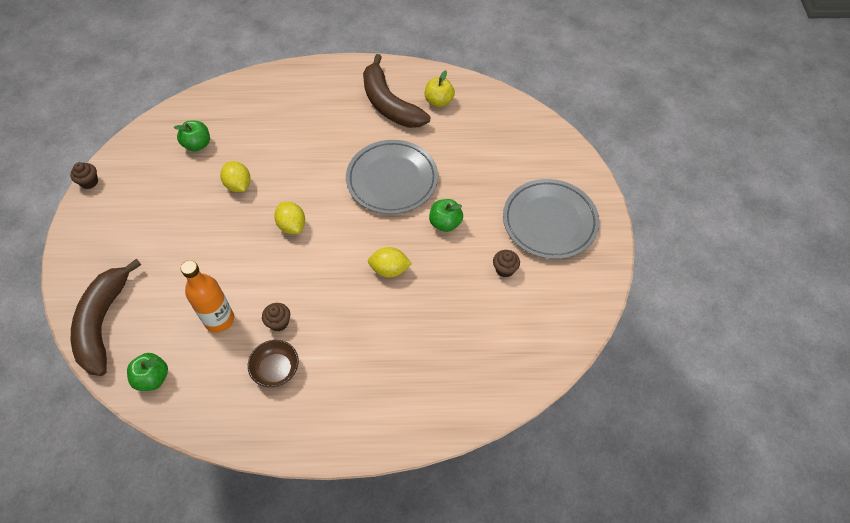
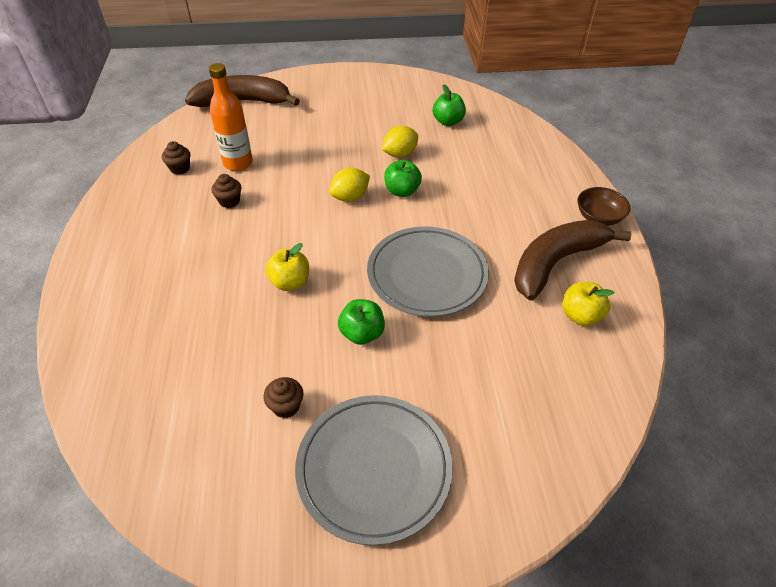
camera: 85 degrees right, 10 degrees down
brown cupcake [70,162,98,189] -> brown cupcake moved to [162,141,191,175]
green apple [127,353,168,391] -> green apple moved to [384,160,422,197]
brown bowl [248,340,299,387] -> brown bowl moved to [577,187,630,226]
yellow lemon [368,247,412,278] -> yellow apple [265,243,309,291]

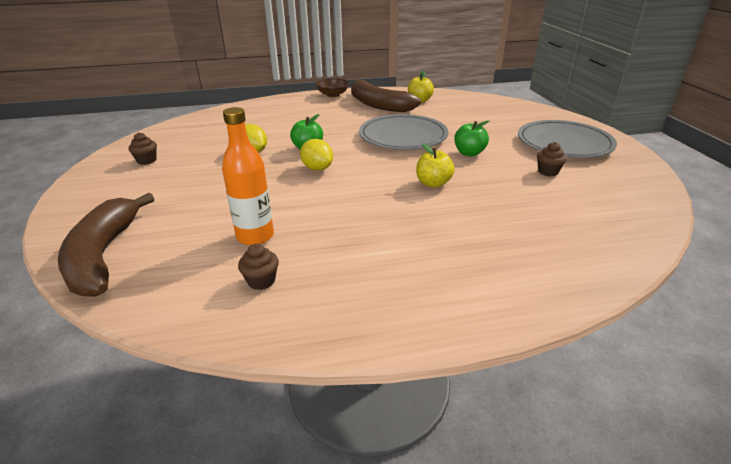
camera: 95 degrees left, 15 degrees down
brown cupcake [211,174,241,208] -> brown cupcake moved to [129,132,157,165]
green apple [433,84,466,126] -> none

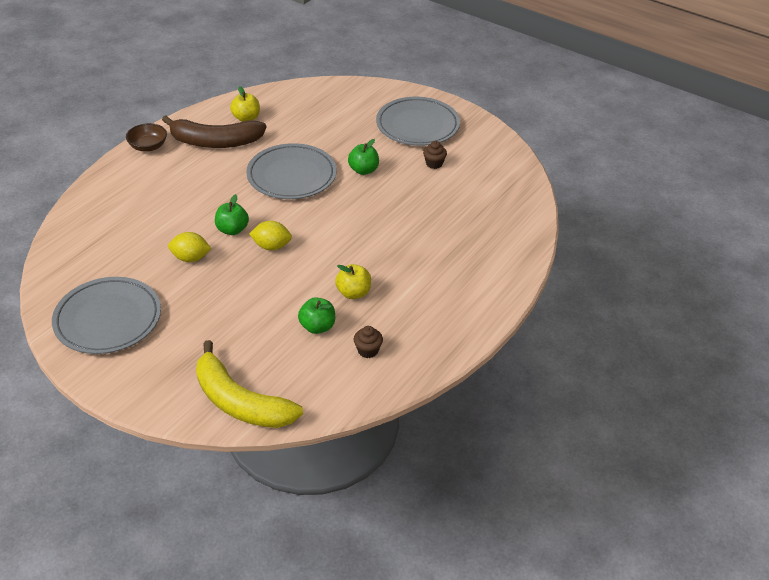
camera: 45 degrees left, 10 degrees up
brown banana [58,193,154,297] -> yellow banana [196,340,303,428]
brown cupcake [129,132,157,165] -> grey plate [52,277,161,354]
orange bottle [222,107,274,246] -> green apple [298,297,335,334]
yellow apple [416,143,455,188] -> yellow apple moved to [335,264,371,299]

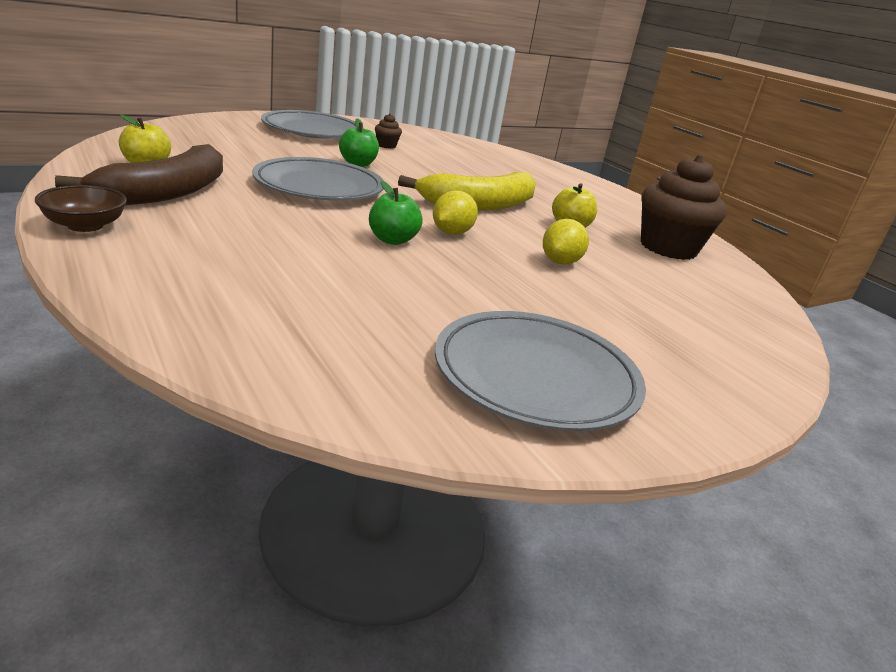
camera: 70 degrees left, 15 degrees down
yellow lemon [168,232,212,262] -> yellow lemon moved to [543,219,589,265]
yellow banana [196,340,303,428] -> yellow banana moved to [398,172,536,211]
green apple [298,297,335,334] -> none
brown cupcake [354,326,383,358] -> brown cupcake [641,155,727,260], size x2.33

